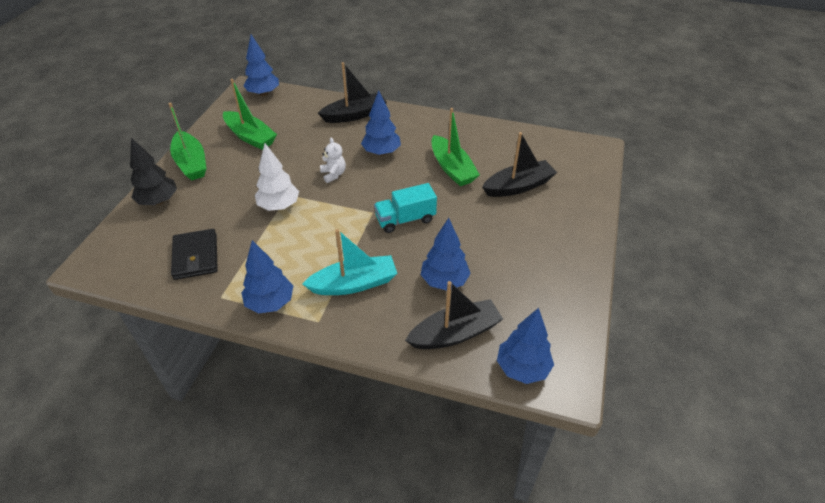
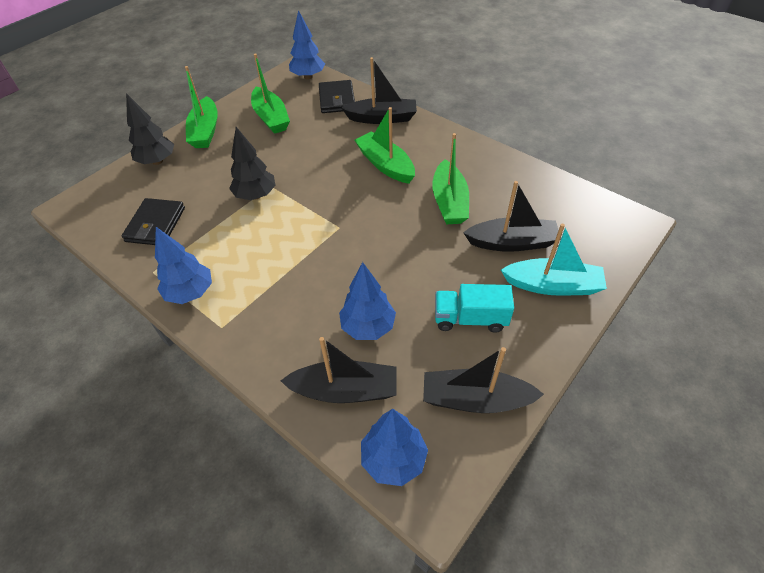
camera: 25 degrees right, 5 degrees up
white tree [255,143,299,211] -> black tree [229,127,276,200]
turquoise boat [302,229,398,295] -> turquoise boat moved to [501,224,607,295]
white teddy bear [320,137,346,183] -> none
blue tree [361,90,401,156] -> green boat [354,107,415,184]
turquoise truck [374,183,437,233] -> turquoise truck moved to [435,284,514,333]
none -> black wallet [319,80,355,113]
none -> black boat [423,347,544,413]

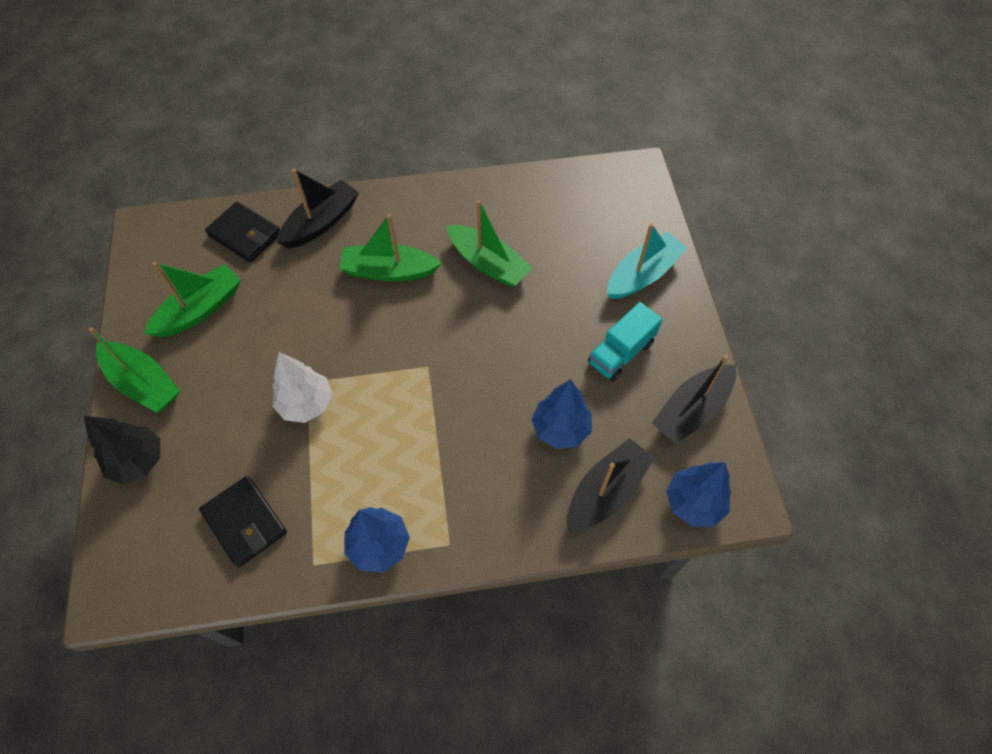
camera: 50 degrees left, 10 degrees up
black tree [229,127,276,200] -> white tree [272,352,333,423]
green boat [251,53,290,134] -> green boat turned 60 degrees counterclockwise [144,262,241,337]
blue tree [289,10,325,79] -> none
black boat [463,181,561,252] -> none

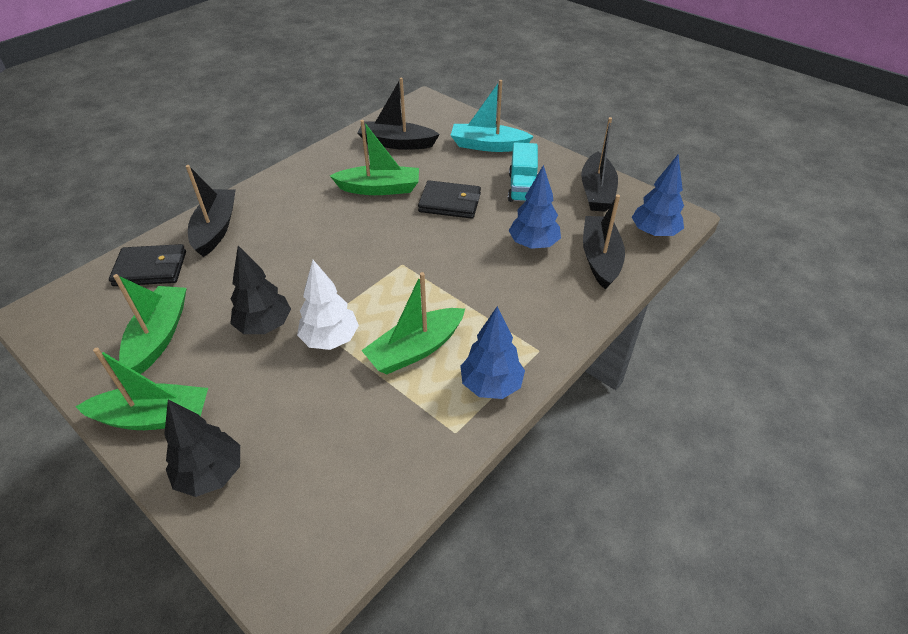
camera: 40 degrees left, 15 degrees down
black wallet [199,476,287,567] -> black wallet moved to [418,180,481,219]
green boat [339,214,442,282] -> green boat moved to [361,272,465,374]
turquoise boat [607,223,687,299] -> turquoise boat turned 90 degrees counterclockwise [450,80,534,152]
none -> black tree [230,246,291,334]
none -> black boat [357,78,440,150]

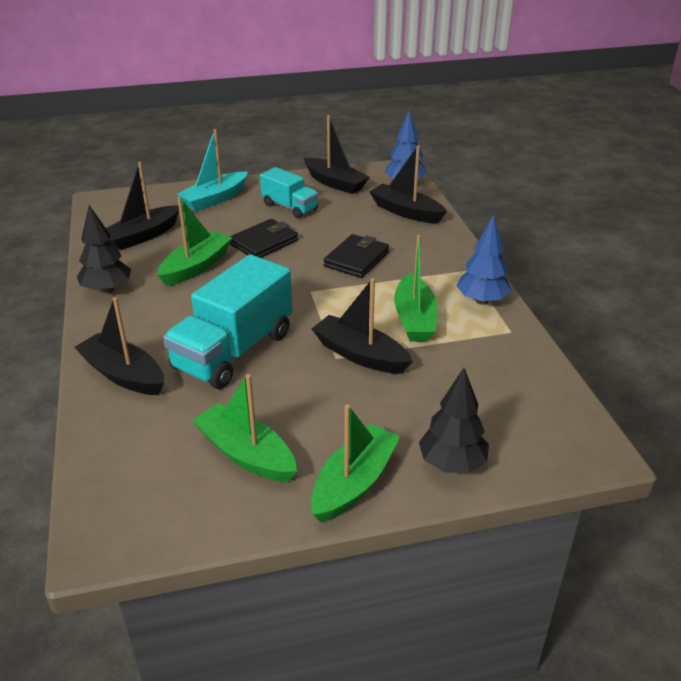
camera: 55 degrees left, 10 degrees down
black wallet [109,244,186,286] -> black wallet moved to [324,234,389,278]
black tree [230,246,291,334] -> black tree moved to [77,205,131,294]
white tree [297,260,359,350] -> black boat [312,278,413,374]
blue tree [509,165,561,249] -> none
none -> turquoise truck [163,254,292,389]

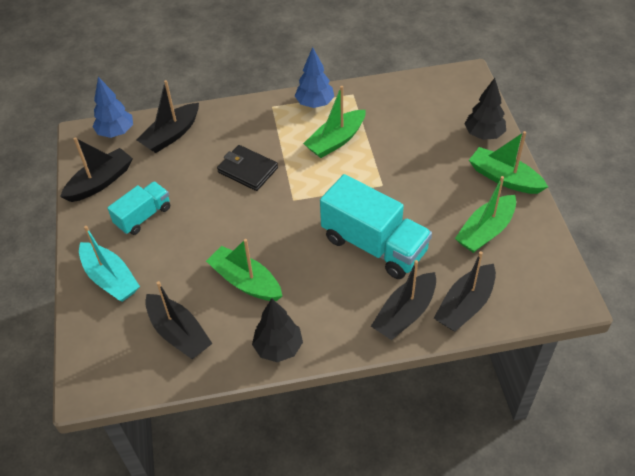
camera: 85 degrees left, 15 degrees up
black wallet [230,219,298,258] -> none
black boat [312,278,413,374] -> black boat moved to [434,251,496,332]
green boat [394,235,437,342] -> green boat turned 135 degrees clockwise [303,86,366,158]

